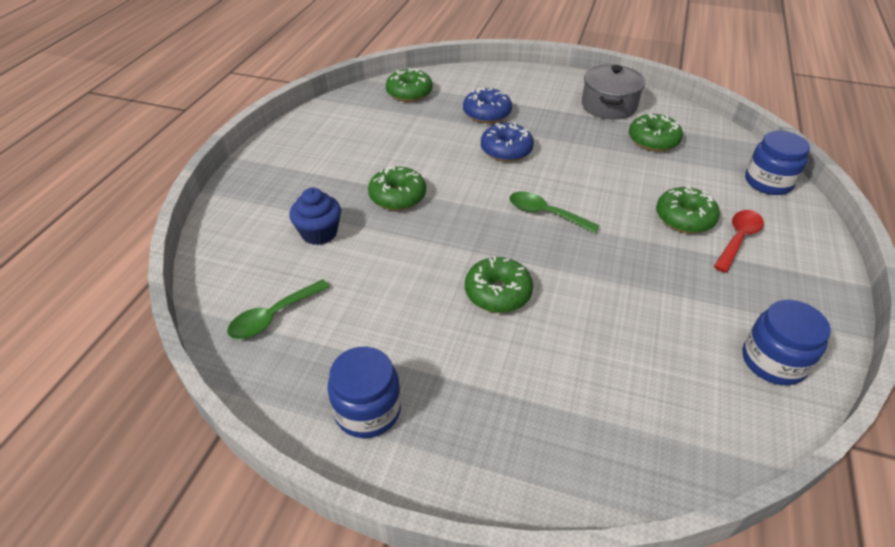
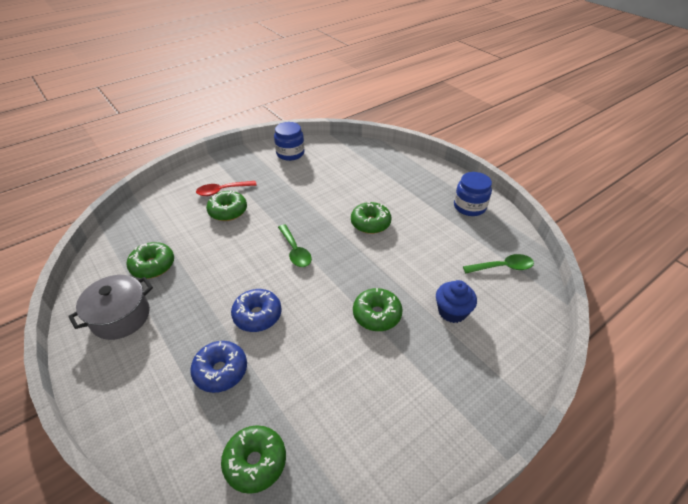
camera: 145 degrees left, 0 degrees up
blue jar [745,131,810,195] -> none

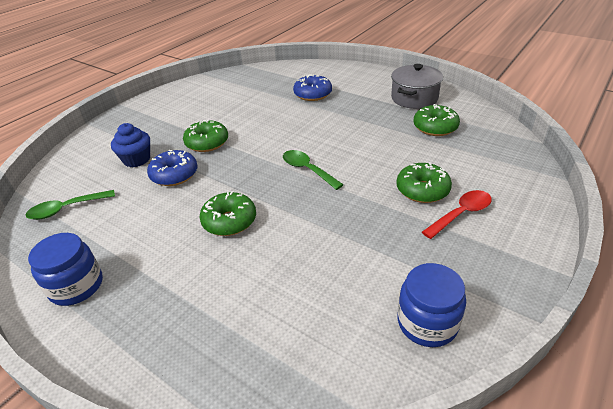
camera: 165 degrees right, 5 degrees down
green donut [221,425,286,494] -> none
blue donut [231,289,282,332] -> blue donut moved to [147,150,198,186]

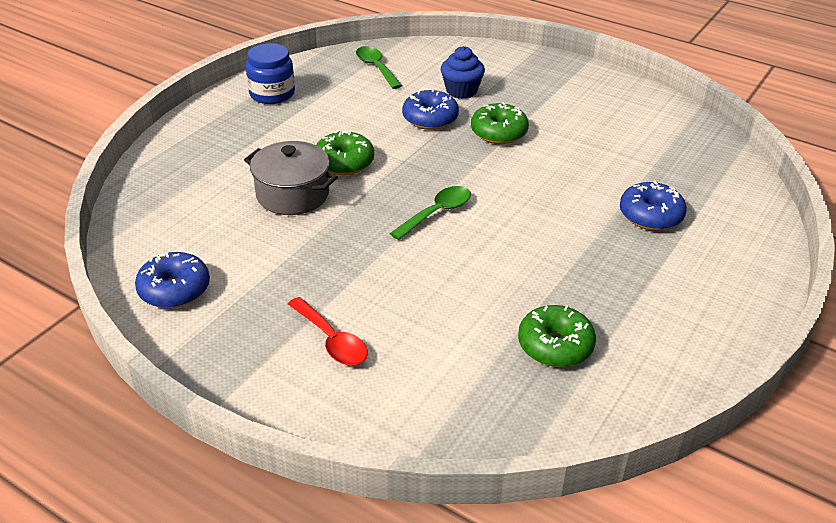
camera: 85 degrees right, 0 degrees up
grey pot [391,64,443,109] -> grey pot moved to [244,141,338,215]
green donut [396,162,452,203] -> none
blue jar [398,263,466,347] -> blue donut [135,252,210,308]

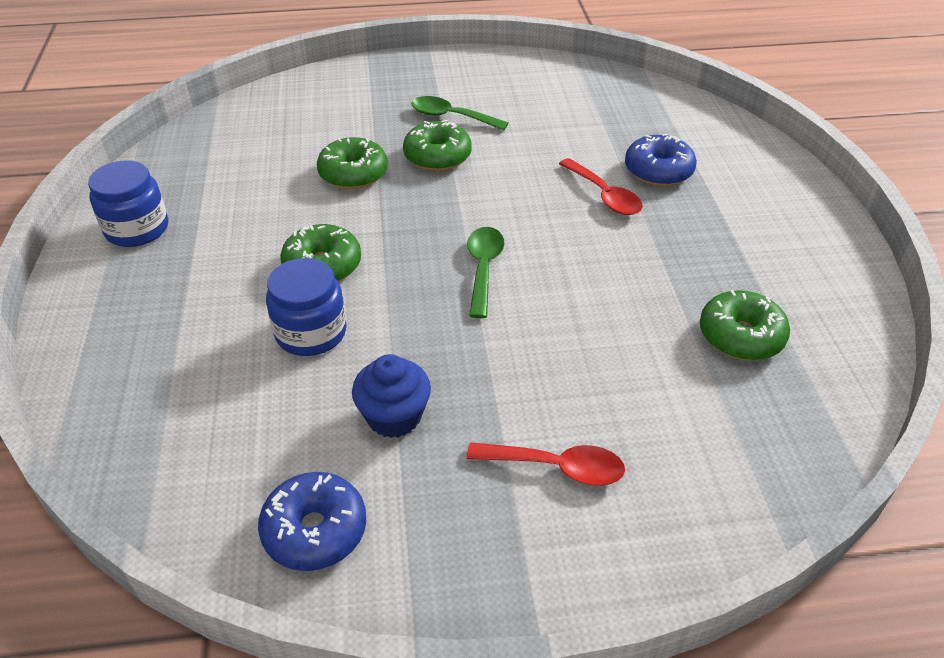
camera: 40 degrees left, 5 degrees up
grey pot [244,141,338,215] -> blue jar [266,258,347,356]
green spoon [356,46,402,89] -> green spoon moved to [411,96,509,130]
blue donut [402,89,459,130] -> green donut [317,137,388,189]
blue cupcake [441,46,485,99] -> blue cupcake moved to [352,354,431,438]
none -> red spoon [559,158,643,215]

